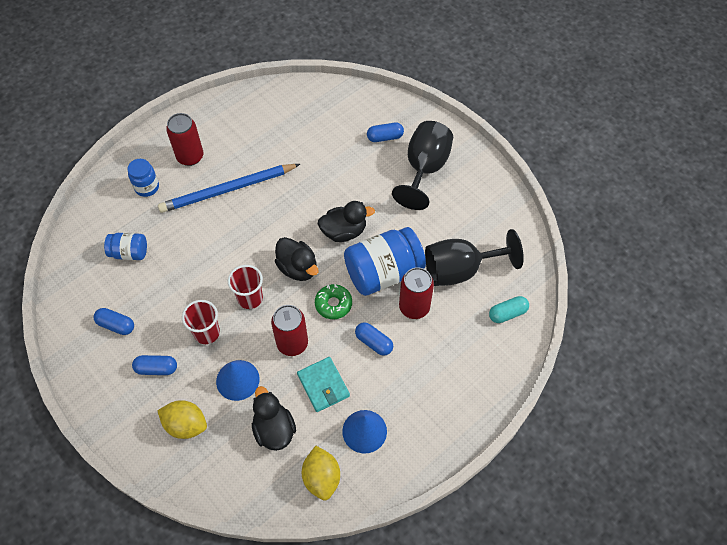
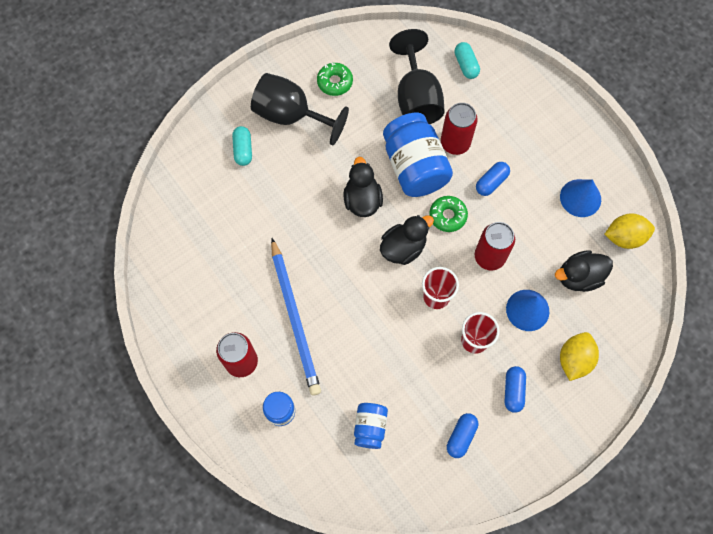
camera: 85 degrees left, 10 degrees up
turquoise wallet [297,357,350,412] -> none
blue capsule [367,123,404,142] -> turquoise capsule [232,126,252,166]
none -> green donut [317,63,353,96]

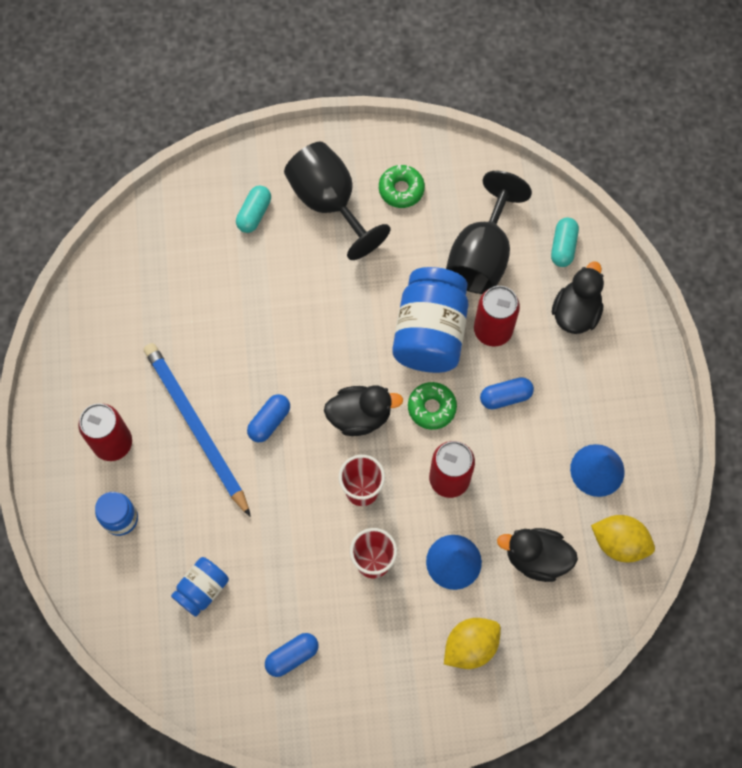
camera: 30 degrees right, 0 degrees up
blue pencil [271,238,321,396] -> blue pencil turned 135 degrees clockwise [144,343,251,517]
black duck [343,157,383,217] -> black duck moved to [552,261,604,334]
blue capsule [505,366,526,413] -> blue capsule moved to [247,394,290,442]

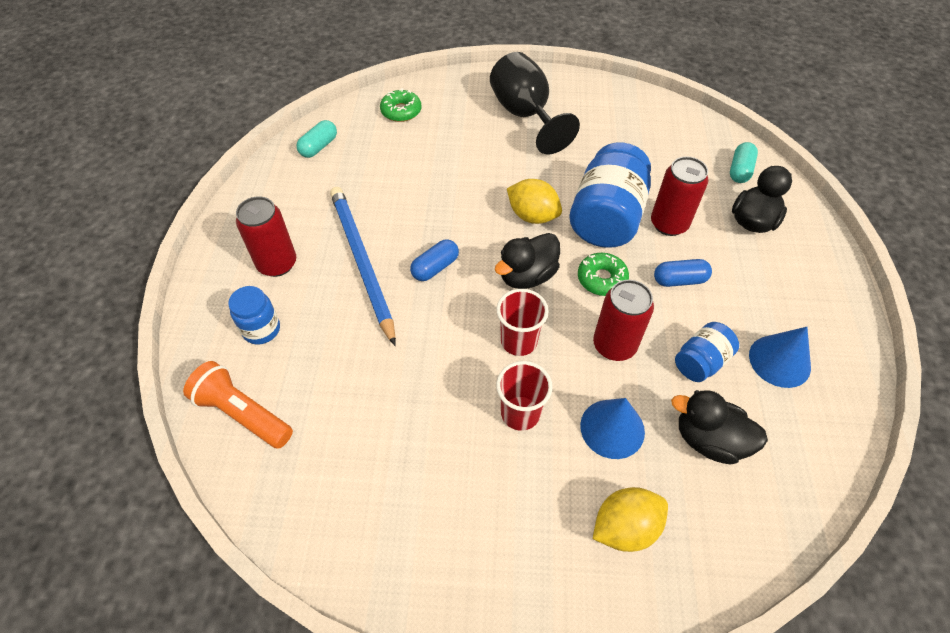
camera: 10 degrees right, 15 degrees down
blue jar [171,557,229,617] -> blue jar moved to [675,322,739,382]
turquoise capsule [236,186,271,233] -> turquoise capsule moved to [296,120,337,158]
blue capsule [265,633,319,677] -> none
black duck [324,385,403,436] -> black duck turned 135 degrees clockwise [495,233,560,289]
green donut [379,164,425,208] -> green donut moved to [380,88,421,122]
black goblet [446,171,532,294] -> none
yellow lemon [591,515,655,563] -> yellow lemon moved to [507,179,562,224]
none -> orange flashlight [183,361,293,449]

